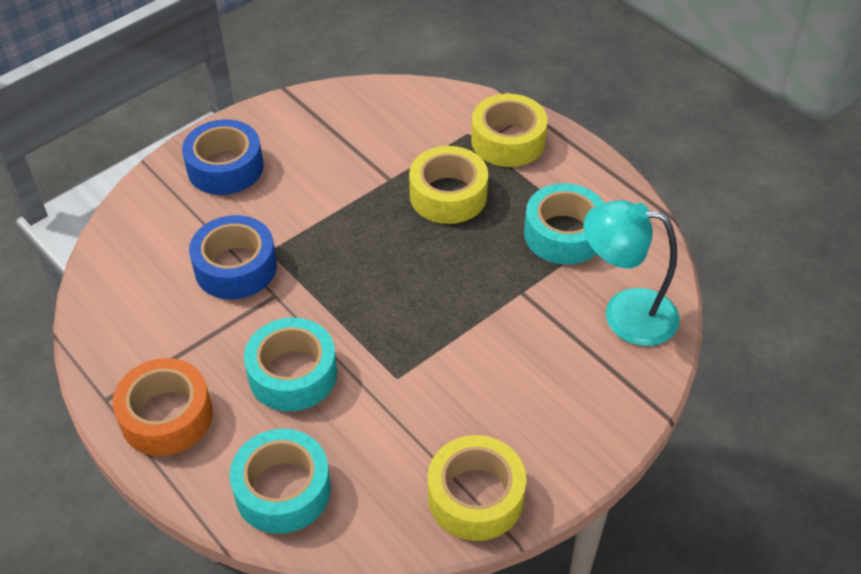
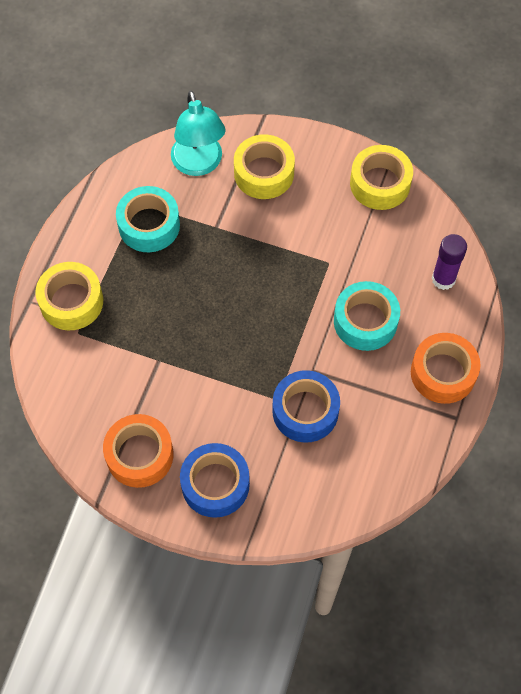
camera: 120 degrees left, 15 degrees up
turquoise tape [230,429,331,534] -> purple glue stick [432,234,467,290]
yellow tape [409,146,488,224] -> yellow tape moved to [234,134,295,199]
none -> orange tape [103,414,174,488]

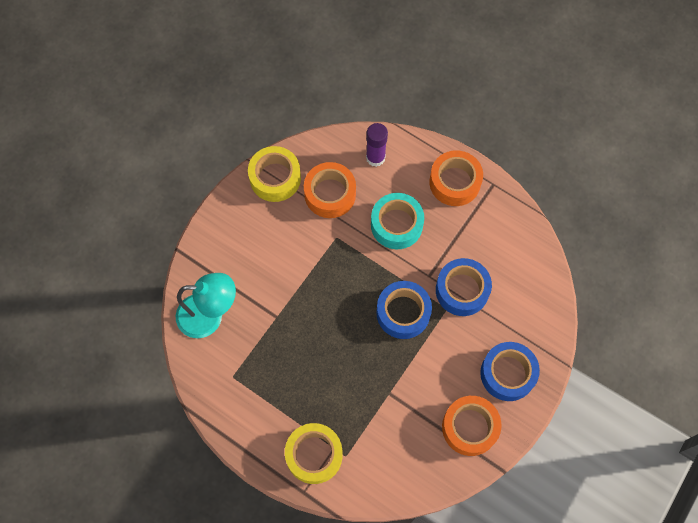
camera: 75 degrees left, 5 degrees up
turquoise tape [116,186,180,252] -> none
yellow tape [234,134,295,199] -> none
none -> orange tape [304,162,356,218]
none -> blue tape [376,281,432,339]

